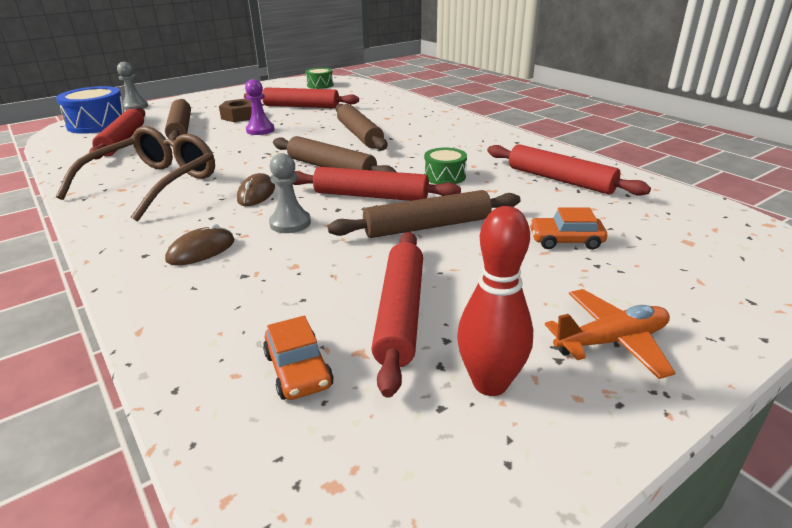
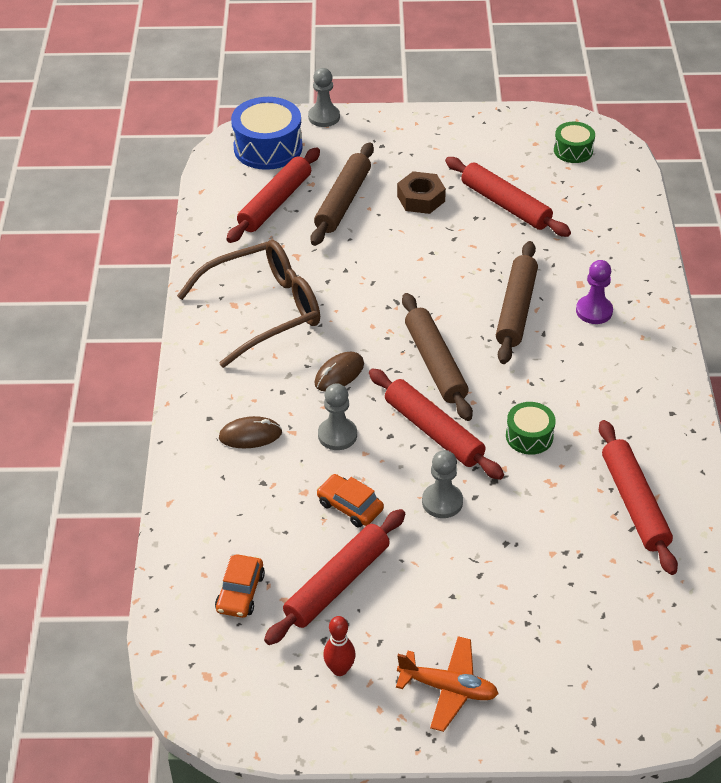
camera: 35 degrees right, 15 degrees up
purple pawn [245,79,275,135] -> purple pawn moved to [576,260,613,324]
brown rolling pin [328,190,521,238] -> grey pawn [422,450,463,518]
red bowling pin [457,206,533,396] -> red bowling pin [323,616,356,676], size x0.63
orange car [529,208,607,250] -> orange car moved to [317,474,384,527]

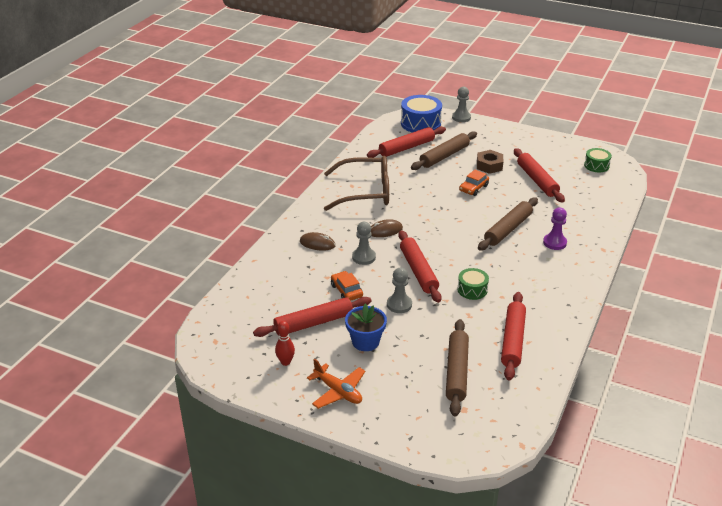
camera: 25 degrees right, 10 degrees down
orange car [215,554,265,618] -> orange car moved to [459,170,489,196]
brown rolling pin [402,293,473,421] -> brown rolling pin moved to [446,319,469,417]
none -> blue flower pot [345,303,387,351]

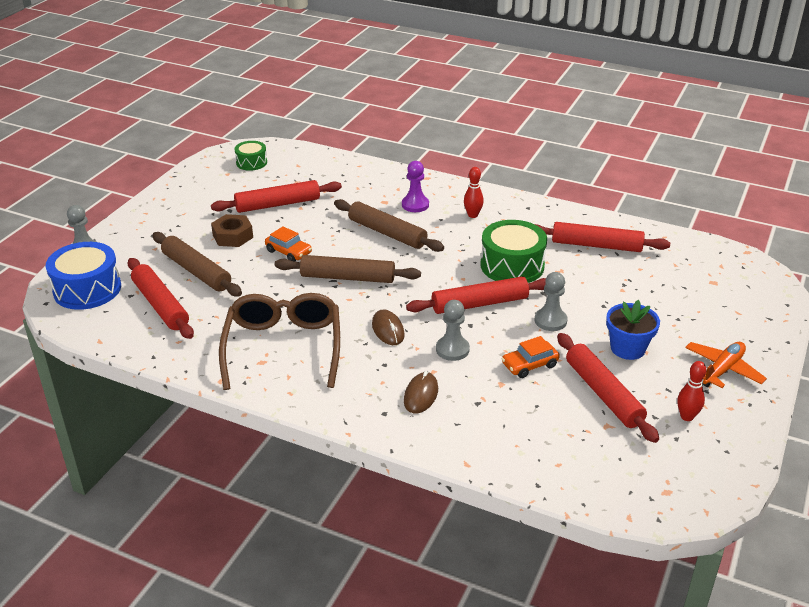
camera: 90 degrees left, 0 degrees up
brown rolling pin [446,319,469,417] -> brown rolling pin moved to [275,255,421,283]
green drum [457,268,489,300] -> green drum [480,220,547,283], size x1.76
none -> red bowling pin [464,167,484,218]

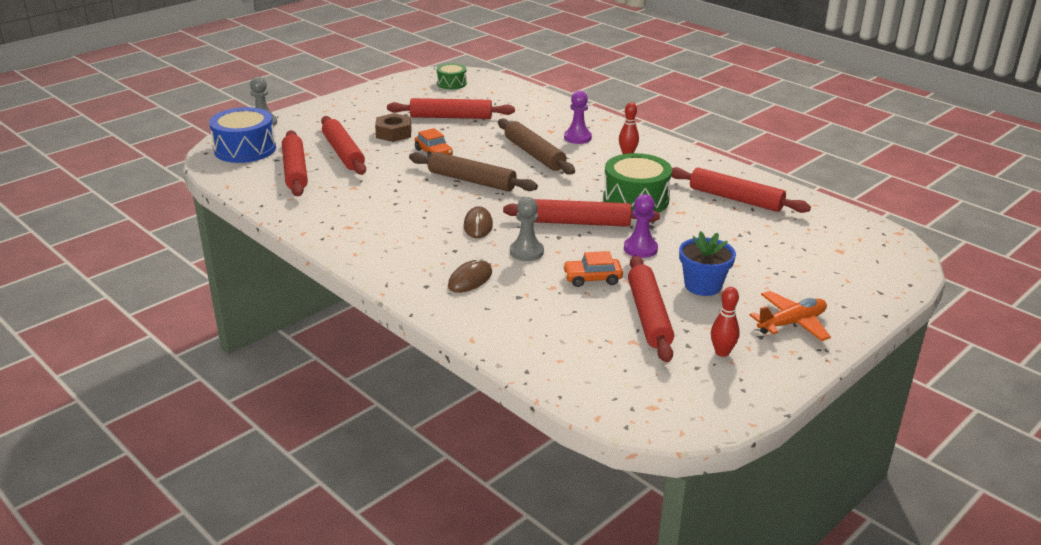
camera: 20 degrees right, 5 degrees down
brown rolling pin [152,232,242,296] -> red rolling pin [321,116,366,175]
brown glasses [219,293,340,390] -> none
grey pawn [535,272,568,331] -> purple pawn [624,194,658,258]

